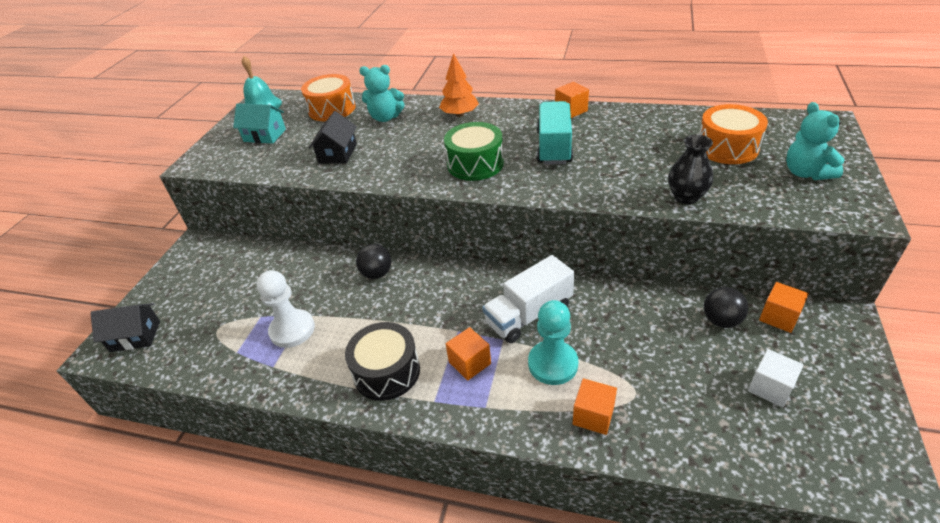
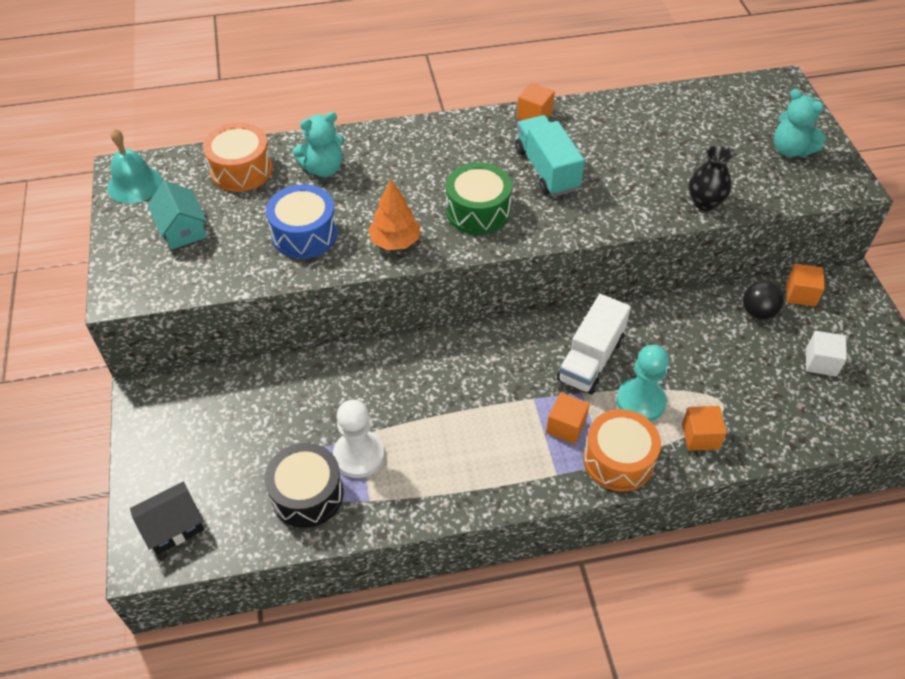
camera: 30 degrees left, 10 degrees up
turquoise house [233,103,286,144] -> turquoise house turned 75 degrees clockwise [147,181,207,250]
black house [309,111,357,164] -> blue drum [266,184,338,259]
black drum [345,322,420,401] -> black drum moved to [265,443,343,528]
black ball [356,244,392,279] -> none
orange tree [439,53,479,117] -> orange tree moved to [368,180,421,250]
orange drum [699,104,768,164] -> orange drum moved to [583,409,661,492]

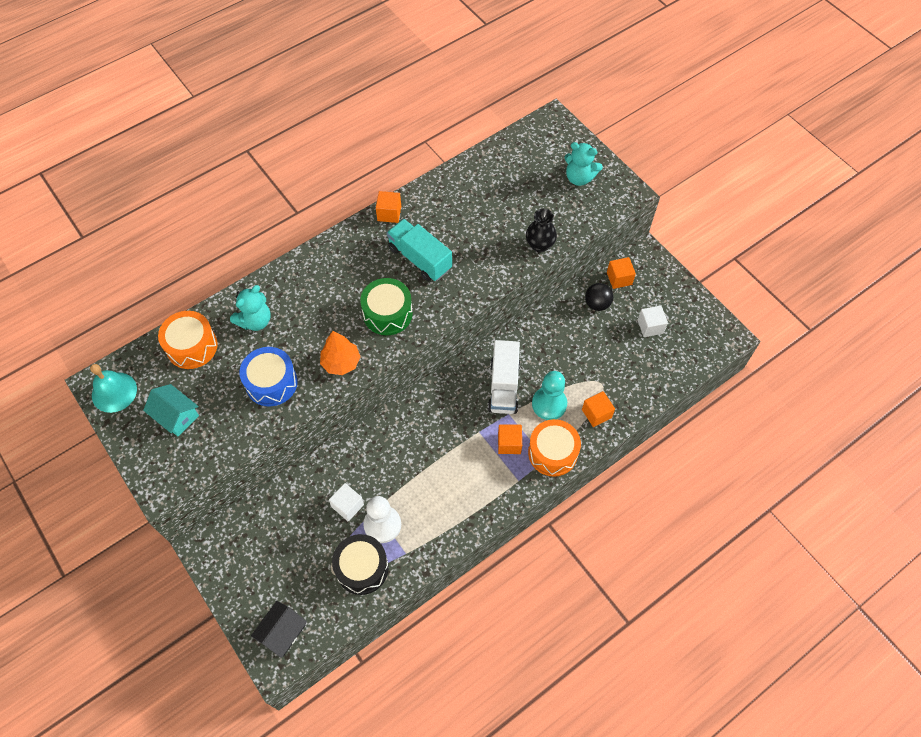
camera: 25 degrees left, 10 degrees up
none -> white cube [329,483,364,521]

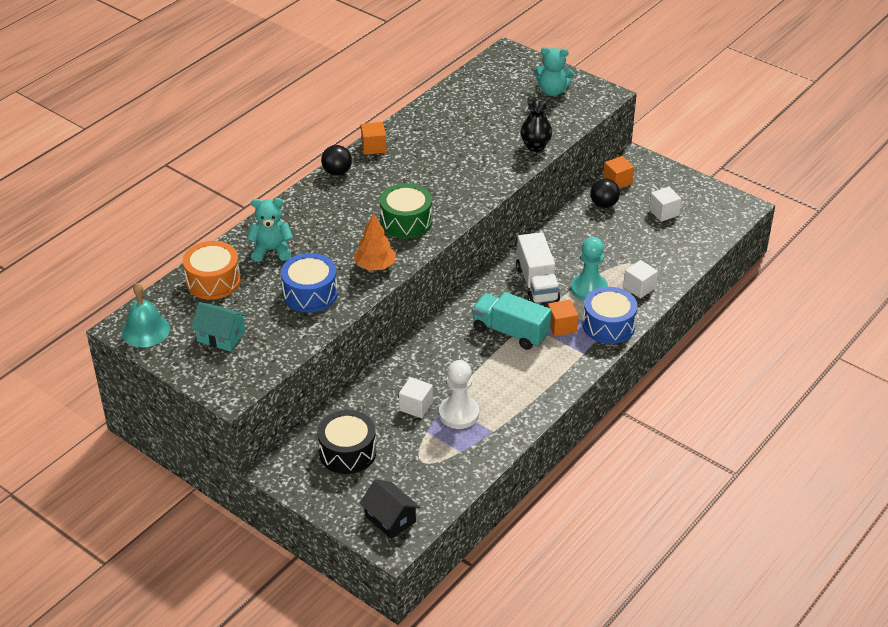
camera: 15 degrees left, 20 degrees down
turquoise teddy bear [230,285,271,331] -> turquoise teddy bear turned 120 degrees counterclockwise [247,198,293,262]
black house [251,601,307,658] -> black house turned 60 degrees counterclockwise [359,479,421,539]
black drum [332,534,389,595] -> black drum moved to [317,410,376,474]
turquoise truck [387,219,452,281] -> turquoise truck moved to [472,292,551,350]
orange drum [528,419,581,477] -> blue drum [583,287,638,344]
orange cube [582,391,615,427] -> white cube [623,260,658,298]
none -> black ball [321,145,352,176]

